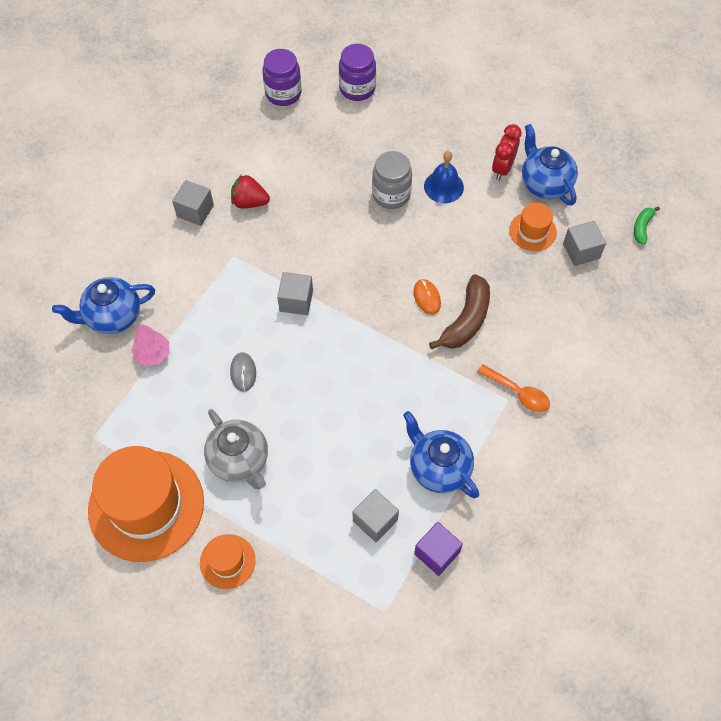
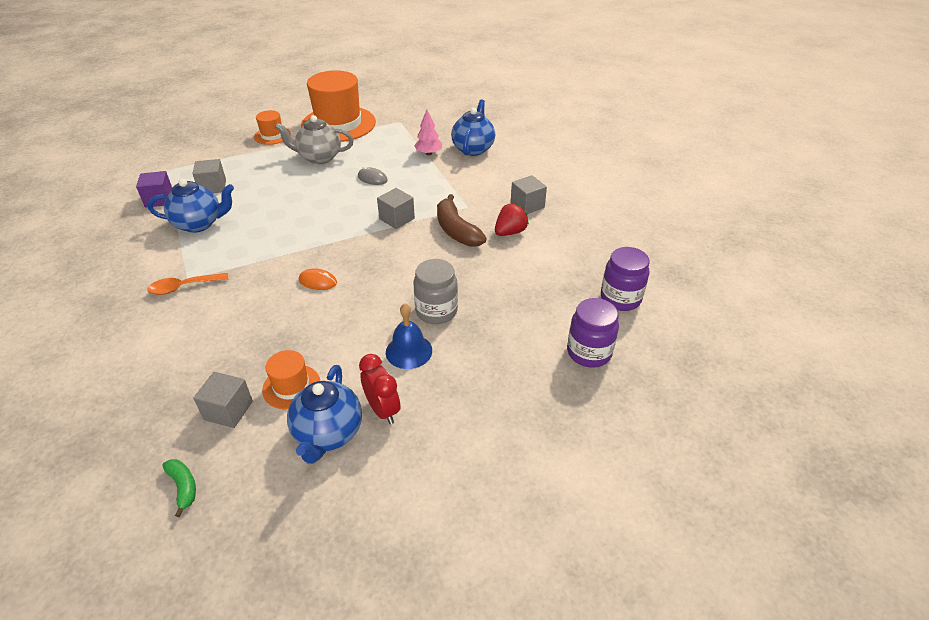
camera: 125 degrees right, 20 degrees down
brown banana [429,274,490,349] -> brown banana moved to [437,194,487,247]
blue teapot [522,124,578,205] -> blue teapot turned 90 degrees clockwise [287,365,362,464]

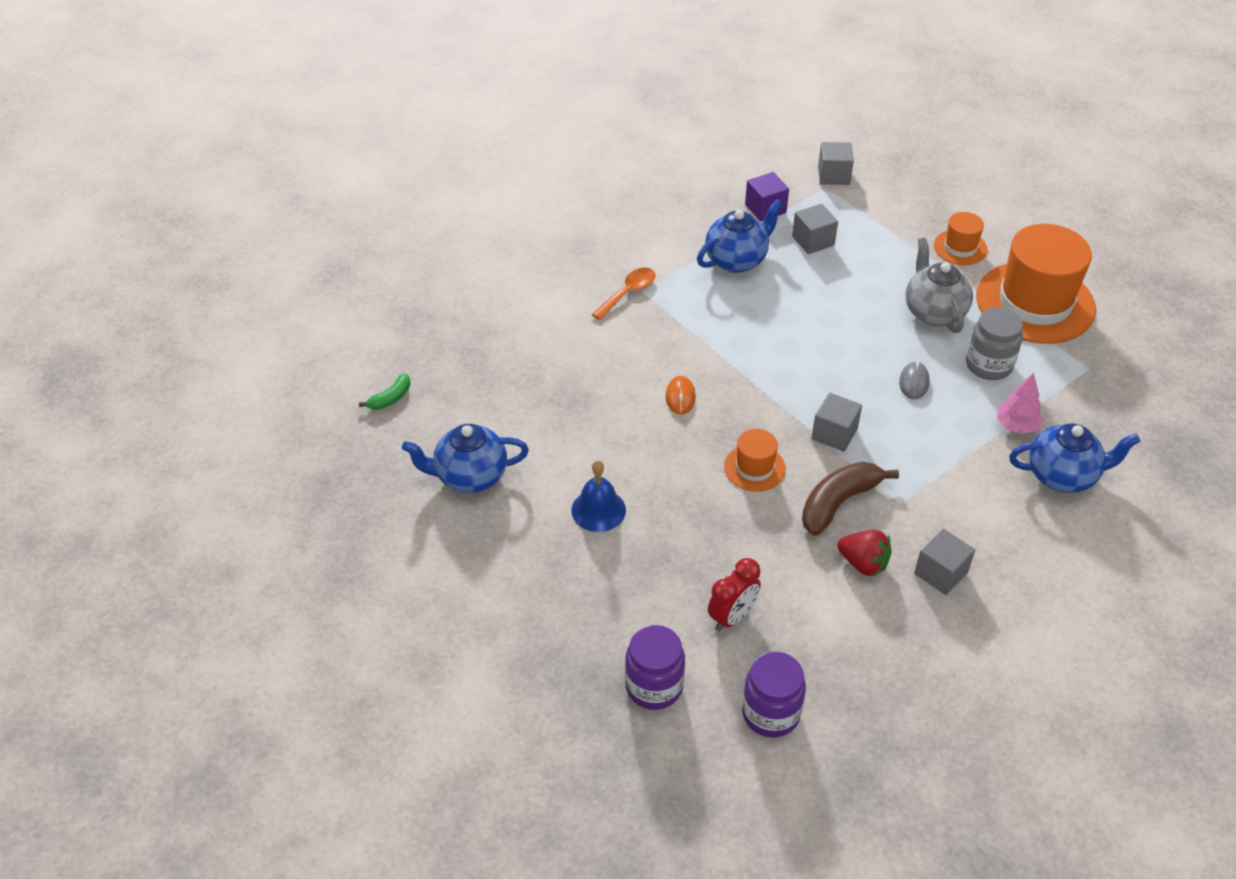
camera: 75 degrees right, 5 degrees up
orange spoon [147,273,228,295] -> orange spoon turned 75 degrees clockwise [592,267,655,320]
blue teapot [148,179,234,233] -> blue teapot turned 105 degrees counterclockwise [697,199,783,273]
grey cube [193,372,253,428] -> grey cube moved to [818,142,854,185]
orange hat [262,350,320,410] -> orange hat moved to [724,429,786,492]
red clock [359,354,401,424] -> red clock moved to [708,558,761,631]
grey jar [413,259,458,324] -> grey jar moved to [966,307,1023,380]

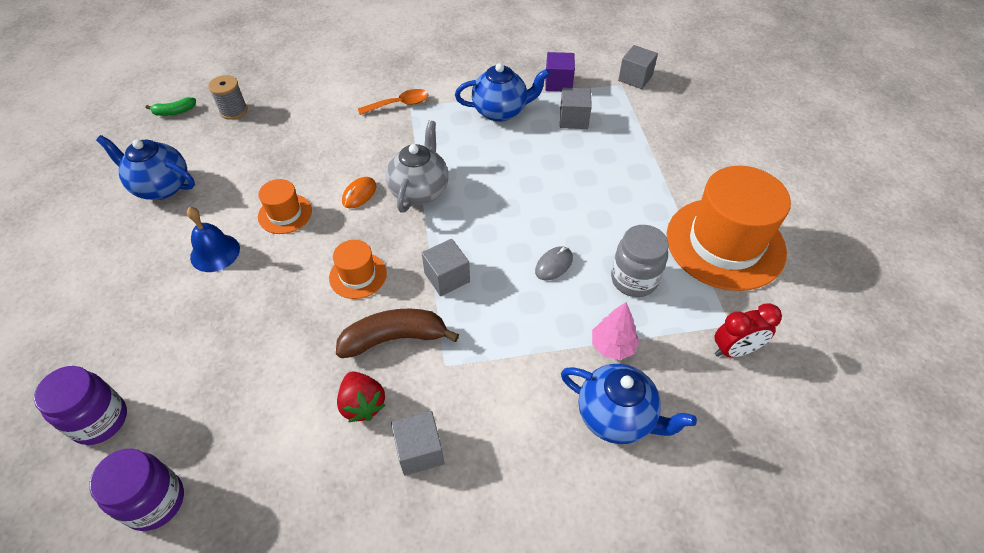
camera: 30 degrees right, 5 degrees up
red clock [708,558,761,631] -> red clock moved to [715,303,782,357]
grey teapot [906,238,973,333] -> grey teapot moved to [386,120,448,213]
orange hat [934,212,987,265] -> orange hat moved to [258,179,312,234]
none -> grey spool [208,75,248,120]

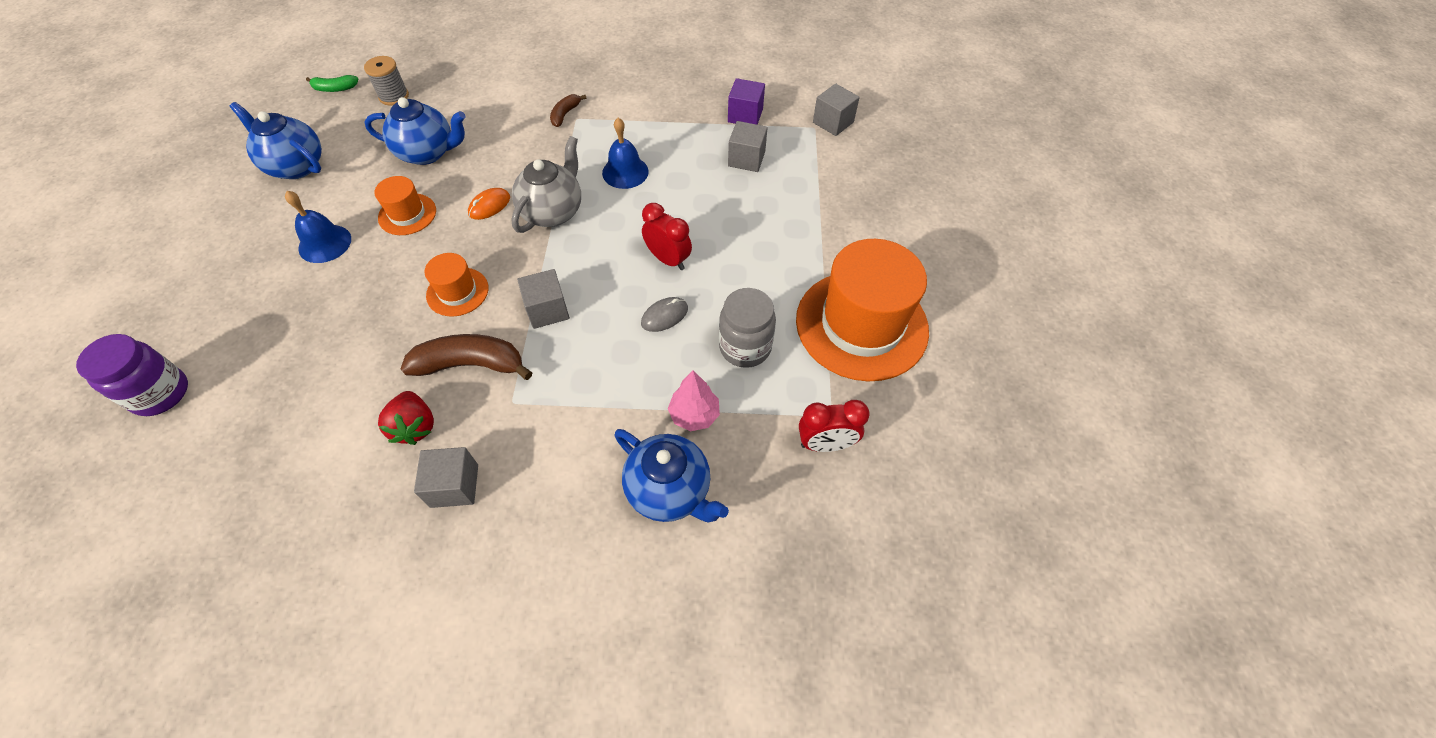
camera: 10 degrees right, 5 degrees up
purple jar [89,448,184,531] -> none
orange spoon [358,89,428,115] -> brown banana [550,94,586,127]
blue teapot [455,63,550,122] -> blue teapot moved to [365,97,466,165]
none -> blue bell [602,118,649,189]
none -> red clock [642,203,692,270]

